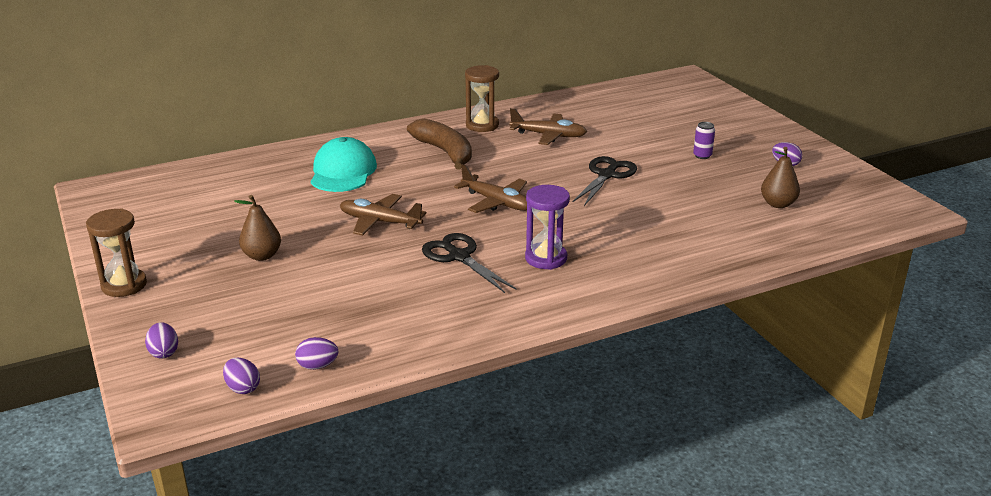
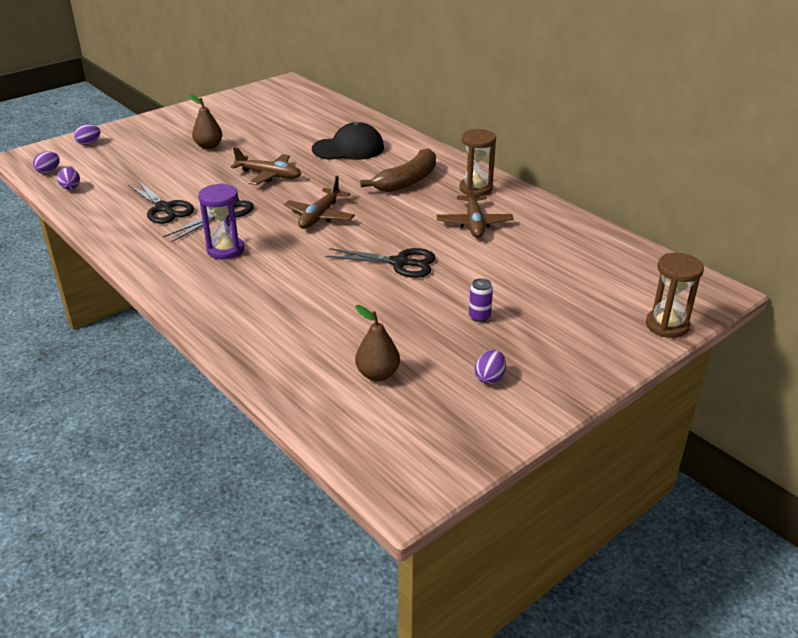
camera: 75 degrees right, 5 degrees up
brown hourglass [86,208,147,297] -> brown hourglass moved to [646,253,704,338]
turquoise cap [311,137,377,192] -> black cap [312,122,384,160]
brown plane [340,194,426,235] -> brown plane turned 105 degrees clockwise [230,147,301,185]
none -> black scissors [128,181,194,224]

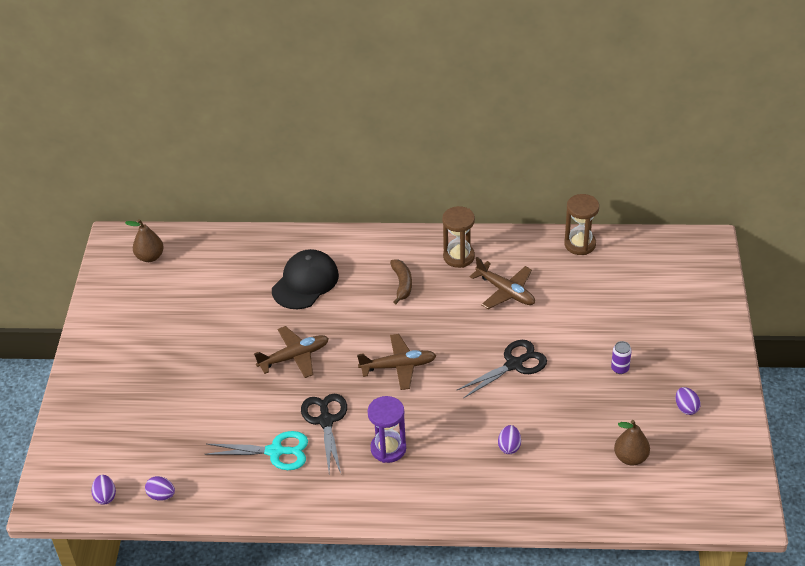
camera: 45 degrees left, 10 degrees up
purple egg [74,124,100,145] -> purple egg moved to [498,425,521,454]
black scissors [128,181,194,224] -> turquoise scissors [205,431,308,470]
brown pear [189,95,222,149] -> brown pear moved to [125,219,164,262]
brown plane [284,176,355,229] -> brown plane turned 75 degrees counterclockwise [357,334,436,390]
brown banana [360,148,436,192] -> brown banana [390,259,412,304], size x0.61
brown hourglass [646,253,704,338] -> brown hourglass moved to [564,194,599,255]

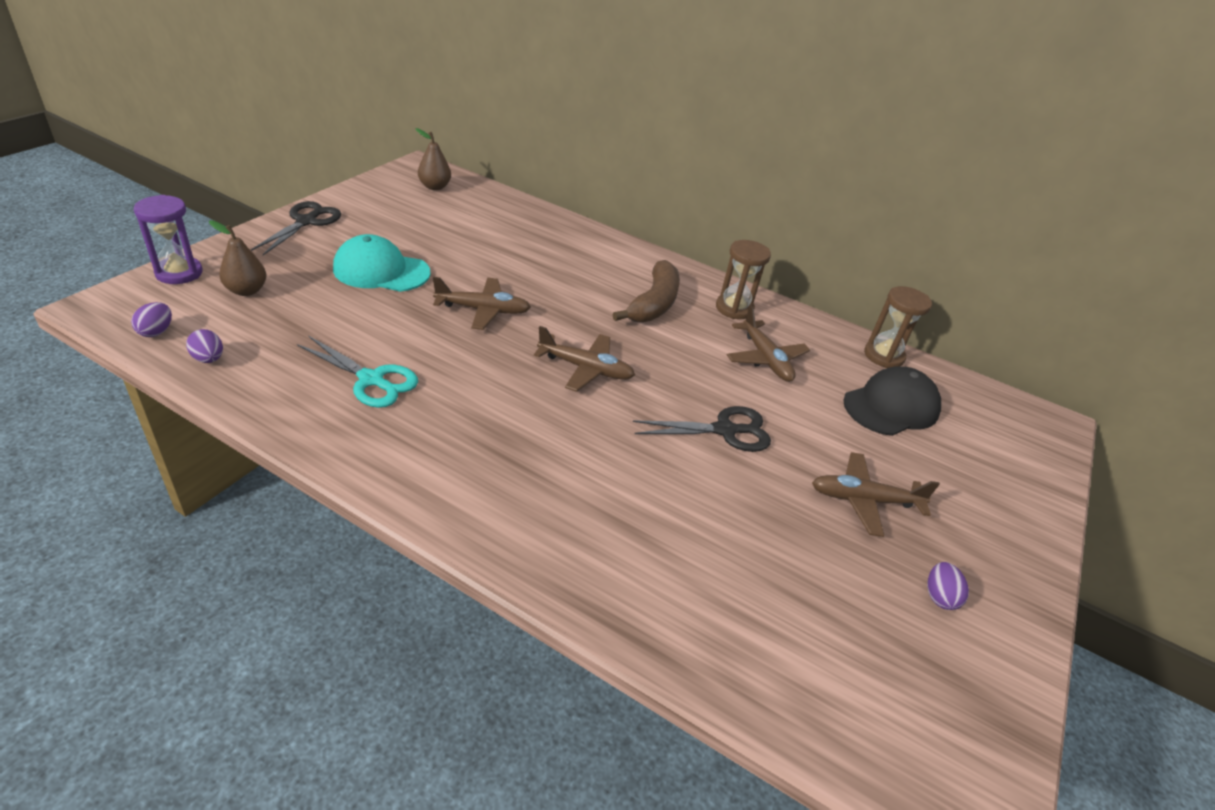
camera: 20 degrees right, 5 degrees down
black cap [272,249,339,309] -> black cap moved to [843,366,941,436]
black scissors [301,394,347,473] -> black scissors moved to [251,201,341,255]
purple hourglass [367,396,406,463] -> purple hourglass moved to [134,195,203,284]
brown banana [390,259,412,304] -> brown banana [613,260,680,322], size x1.64
purple egg [498,425,521,454] -> none
purple can [611,341,632,374] -> brown plane [812,452,940,537]
brown pear [614,420,650,466] -> brown pear moved to [209,220,266,296]
none -> turquoise cap [333,234,431,292]

